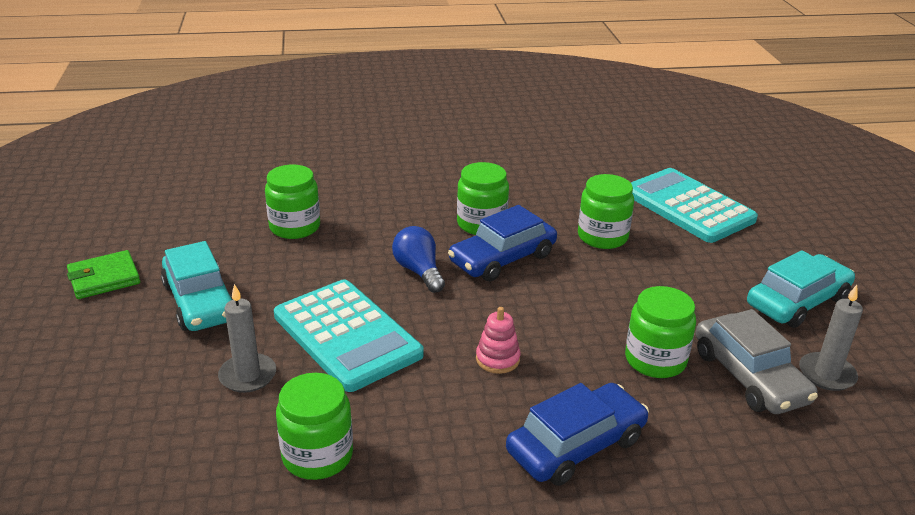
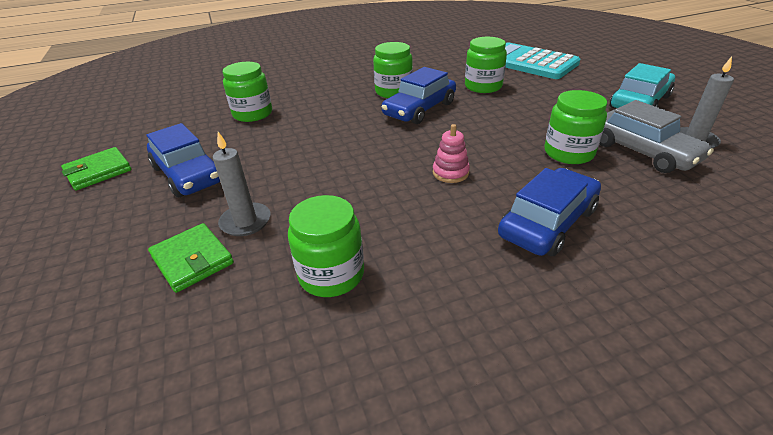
camera: 10 degrees left, 5 degrees up
turquoise car [161,241,233,331] -> blue car [147,123,220,198]
turquoise calculator [274,279,424,392] -> none
blue light bulb [392,226,445,293] -> none
none -> green wallet [148,223,234,293]

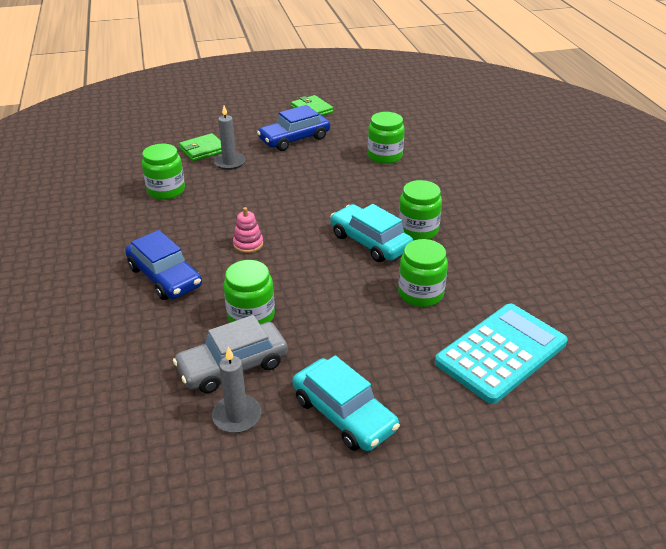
camera: 95 degrees right, 0 degrees up
blue car [381,67,456,124] -> turquoise car [330,204,413,262]

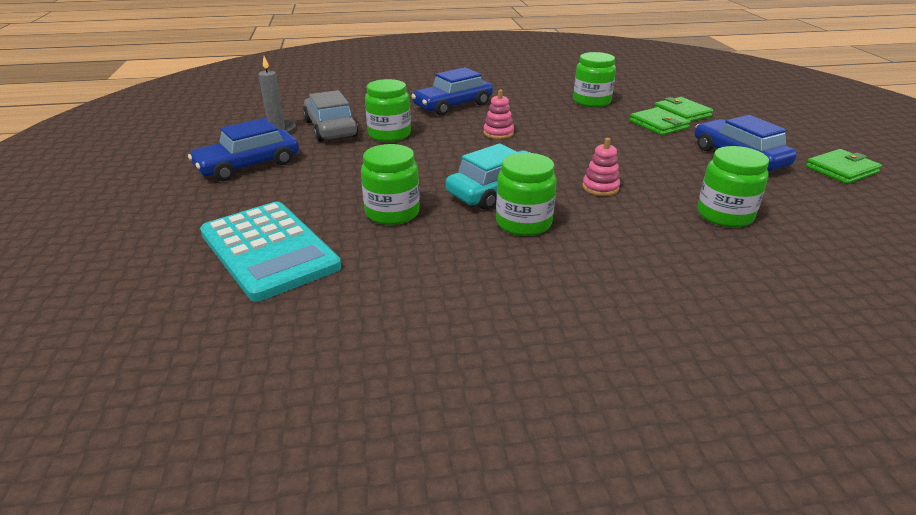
camera: 95 degrees right, 5 degrees down
grey candle [214,106,246,170] -> green wallet [630,107,691,135]
turquoise car [293,355,400,451] -> blue car [188,118,299,181]
none -> pink stacking toy [582,138,620,196]

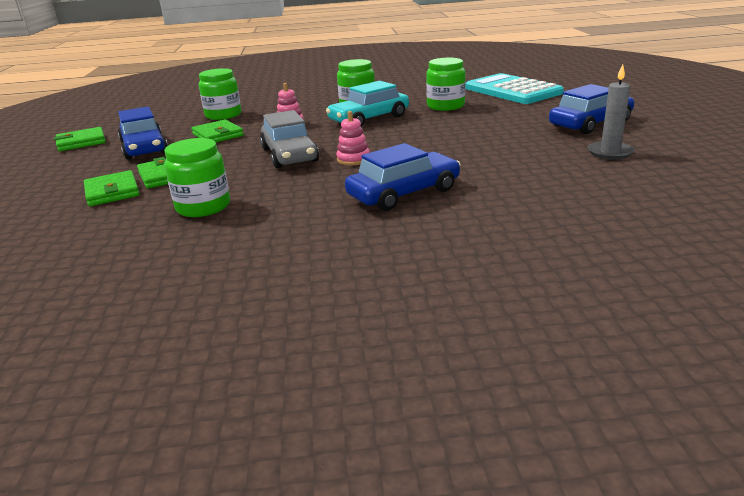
camera: 175 degrees left, 5 degrees down
grey car [303,90,359,142] -> grey car moved to [260,110,319,168]
green jar [365,79,411,142] -> none
none -> green wallet [191,119,244,142]

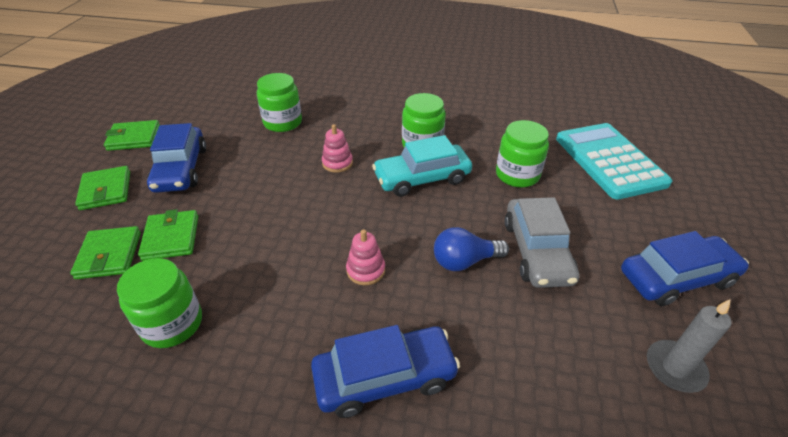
camera: 15 degrees right, 15 degrees up
green wallet [191,119,244,142] -> green wallet moved to [75,166,130,210]
grey car [260,110,319,168] -> grey car moved to [505,197,579,288]
none -> blue light bulb [434,227,509,271]

